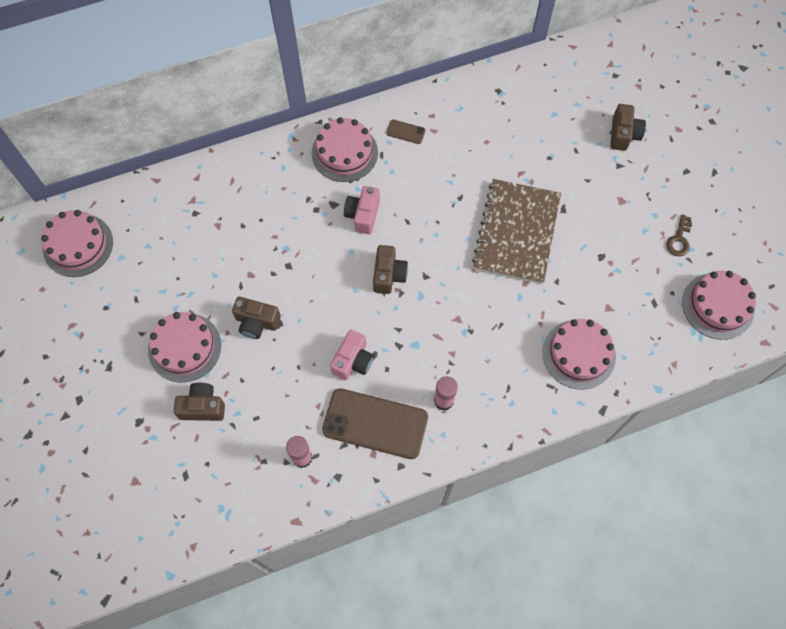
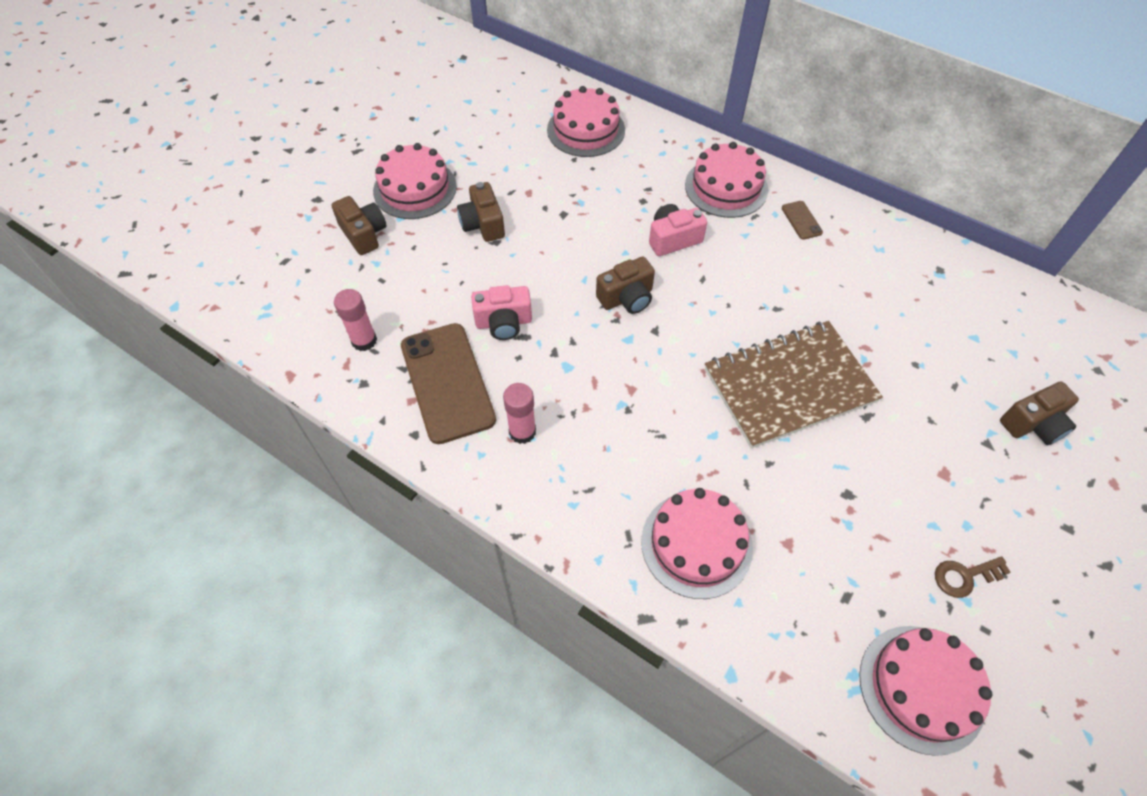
camera: 55 degrees right, 10 degrees down
pink cake [41,210,113,277] -> pink cake moved to [547,86,625,157]

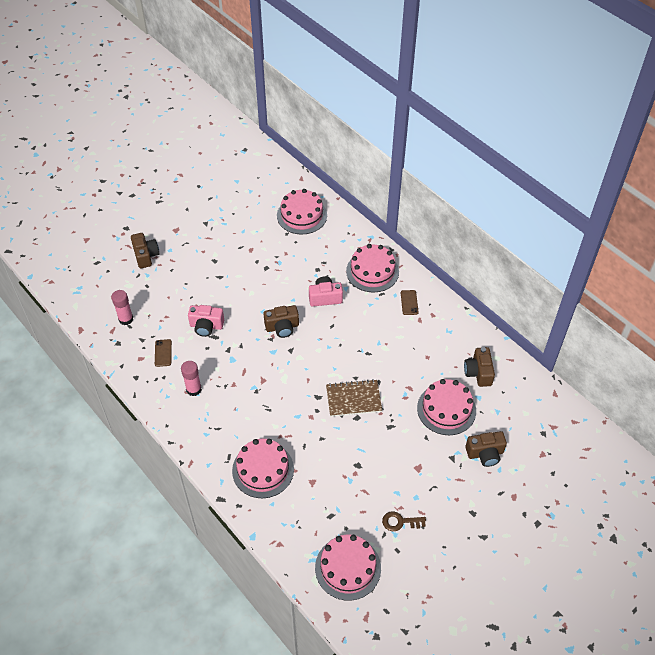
camera: 15 degrees right, 5 degrees down
pink cake [373,143,457,219] -> pink cake moved to [417,379,476,435]
brown phone [401,323,496,444] -> brown phone [155,339,172,367], size x0.42
brown camera [457,182,505,242] -> brown camera moved to [464,347,495,387]
brown notebook [705,321,883,449] -> brown notebook [326,379,382,417], size x0.61

